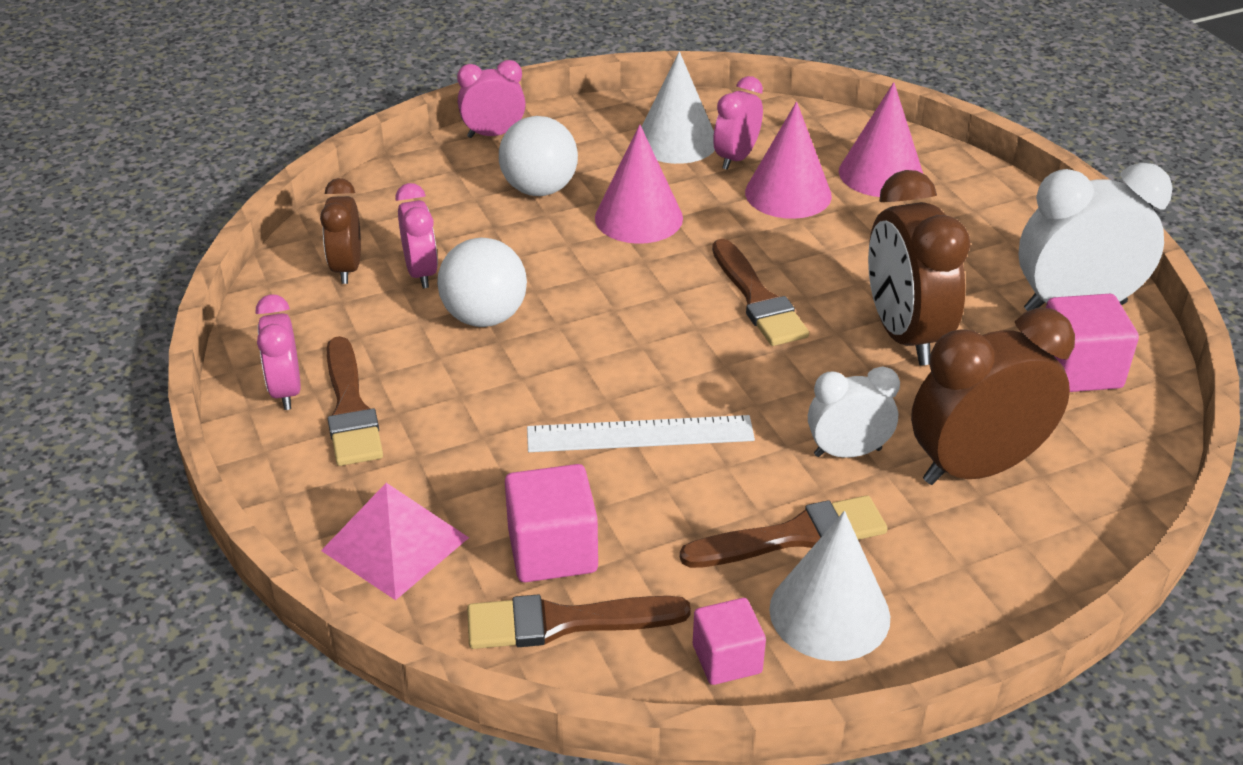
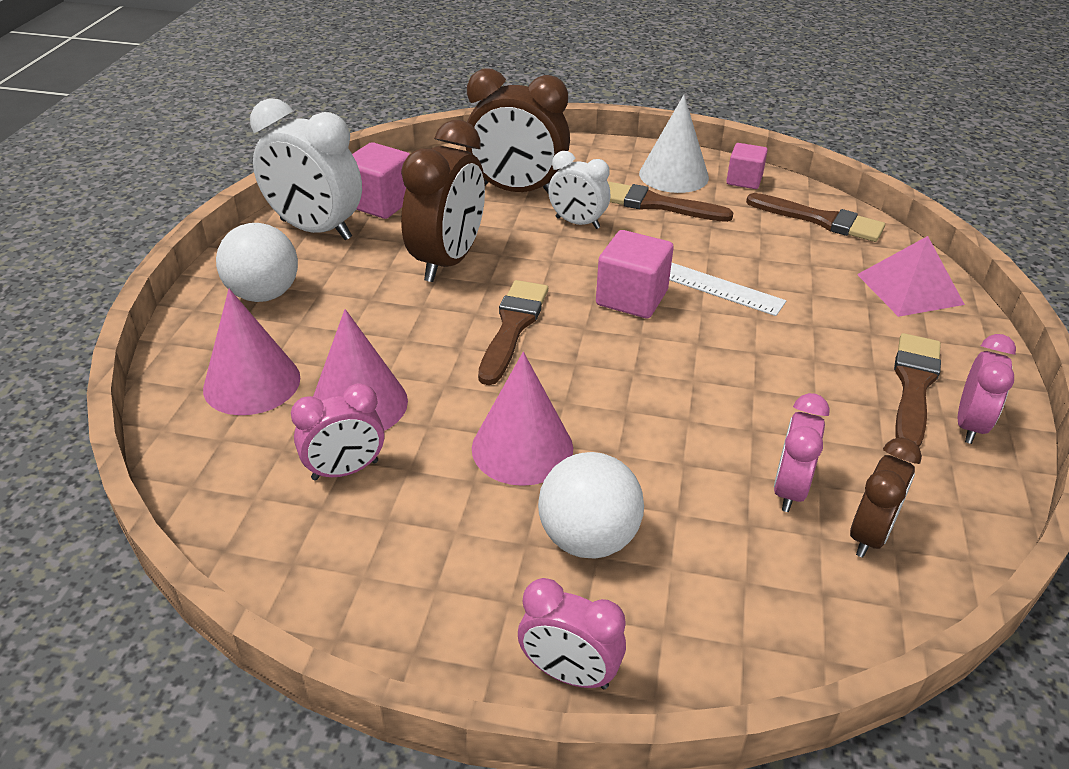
camera: 145 degrees left, 0 degrees up
white ball [437,238,527,327] -> white ball moved to [216,223,298,302]
pink cube [505,464,598,582] -> pink cube moved to [596,230,674,318]
white cone [642,51,715,164] -> none

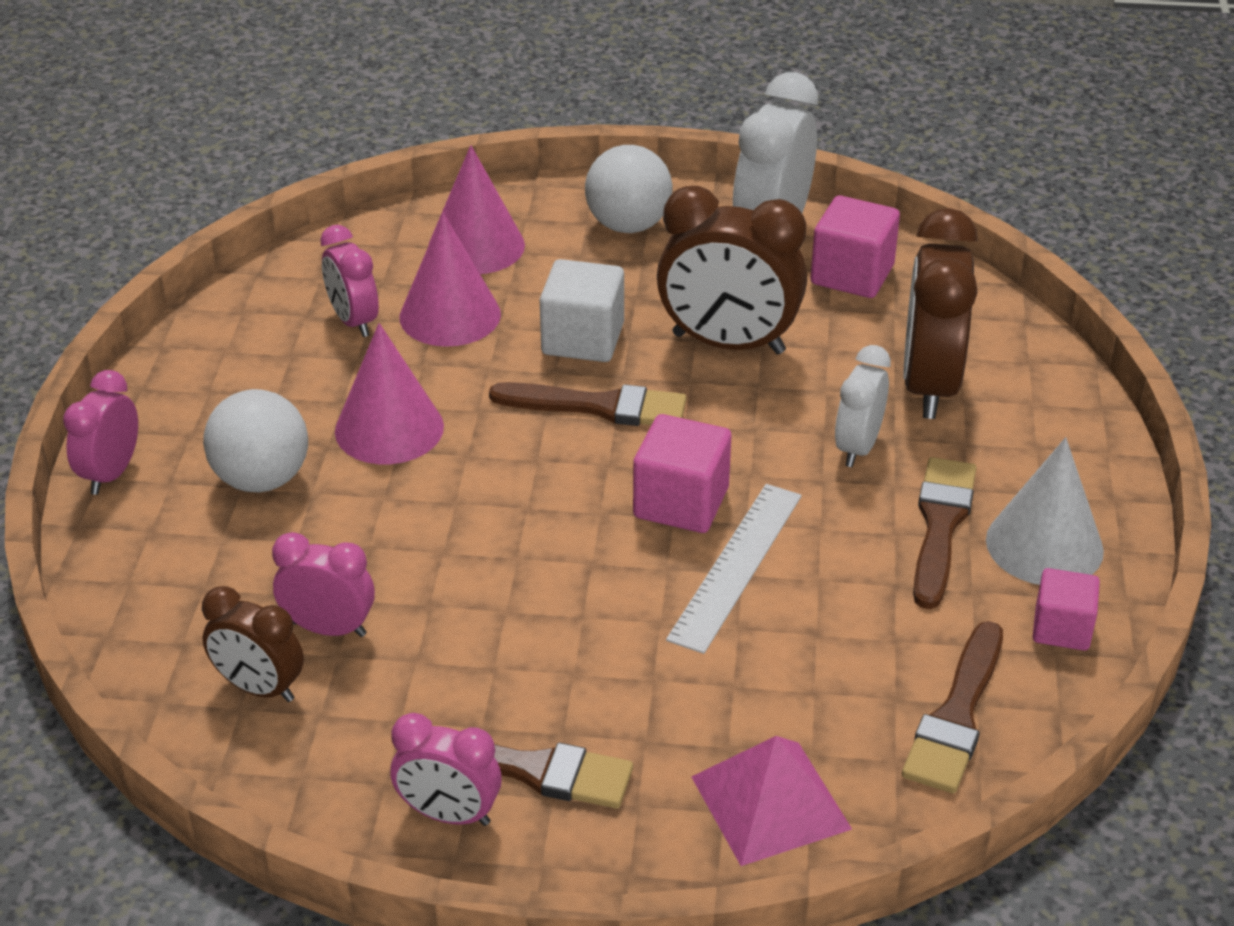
camera: 85 degrees right, 0 degrees up
none -> white cube [540,259,624,362]

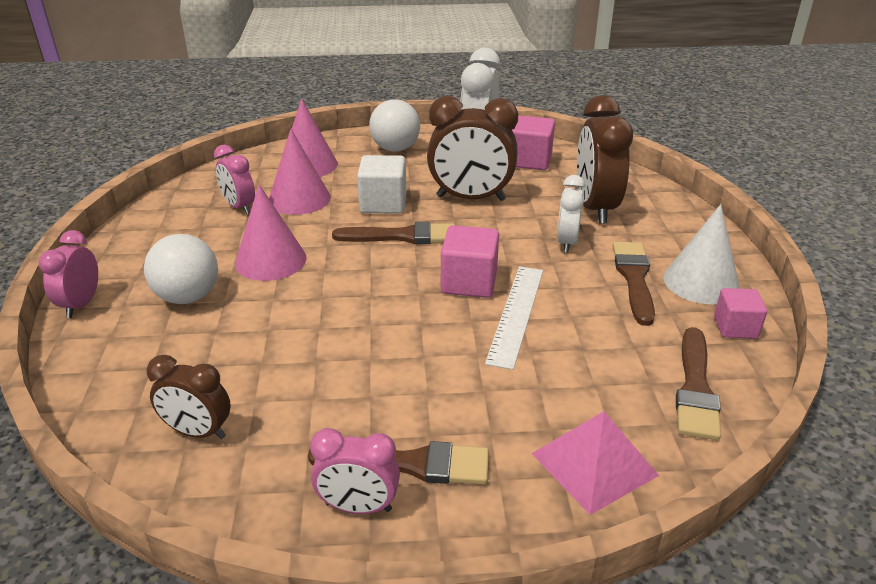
camera: 10 degrees left, 5 degrees down
pink clock [272,532,375,637] -> none

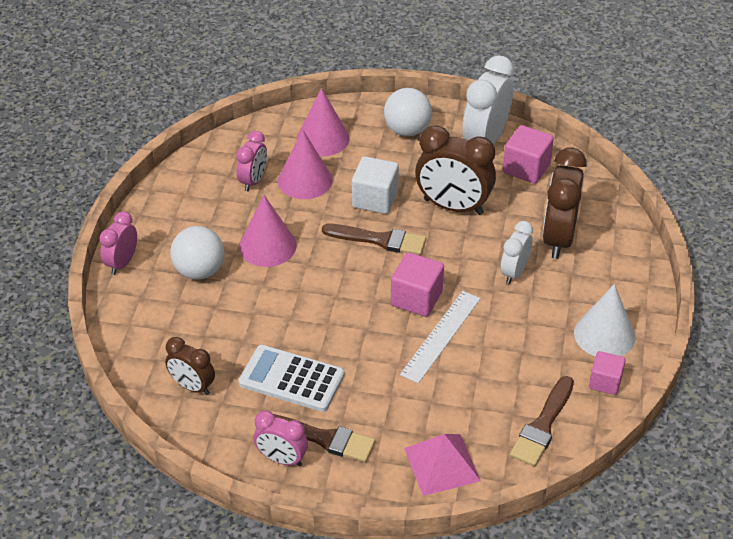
camera: 15 degrees right, 10 degrees up
pink clock [214,145,255,214] -> pink clock turned 135 degrees counterclockwise [236,131,267,191]
brown brush [613,242,655,326] -> none
none -> white calculator [238,345,345,412]

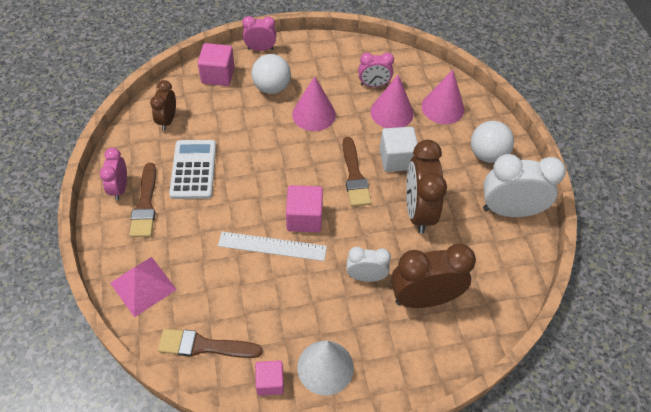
camera: 65 degrees right, 10 degrees up
pink cube [503,125,554,184] -> pink cube moved to [198,43,235,86]

